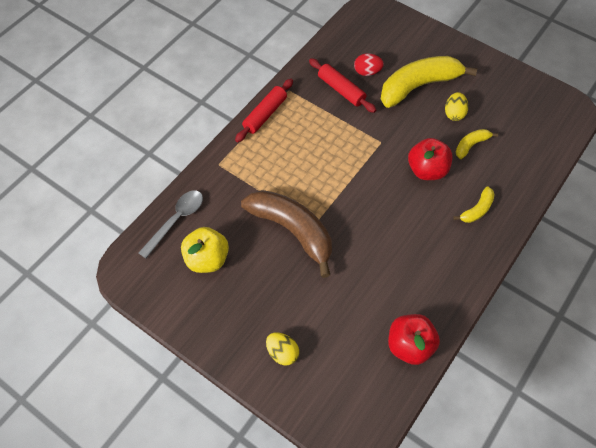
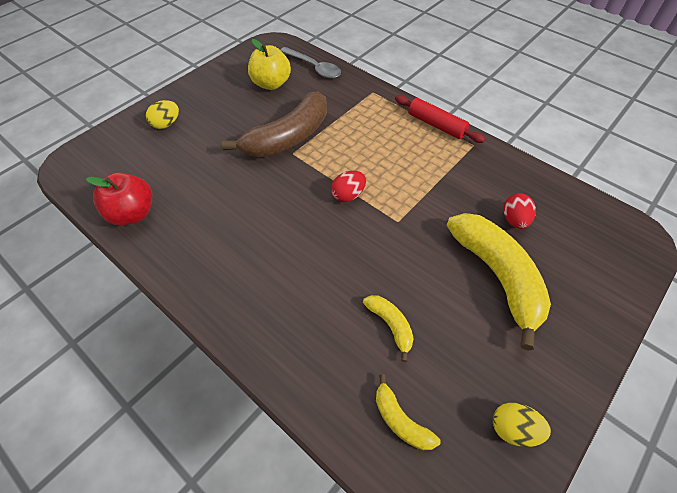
camera: 95 degrees right, 5 degrees down
red rolling pin [309,58,376,113] -> none
red apple [408,138,453,180] -> none
yellow egg [445,92,468,121] -> yellow egg moved to [493,403,551,447]
yellow banana [453,187,495,223] -> yellow banana moved to [376,374,440,450]
none -> red egg [331,171,366,202]

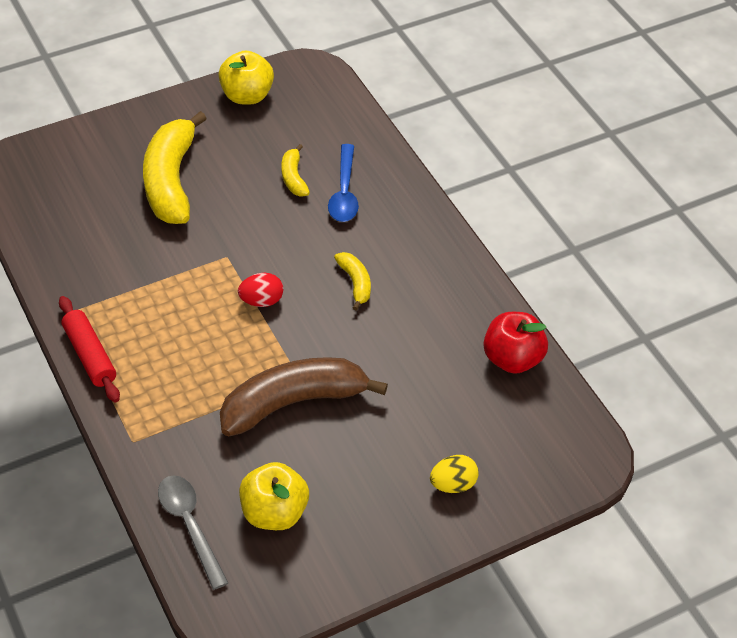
camera: 160 degrees left, 5 degrees down
yellow banana [376,374,440,450] -> yellow banana moved to [334,252,371,311]
yellow egg [493,403,551,447] -> yellow apple [219,51,274,105]
red egg [503,193,536,229] -> none
none -> blue spoon [328,144,359,222]

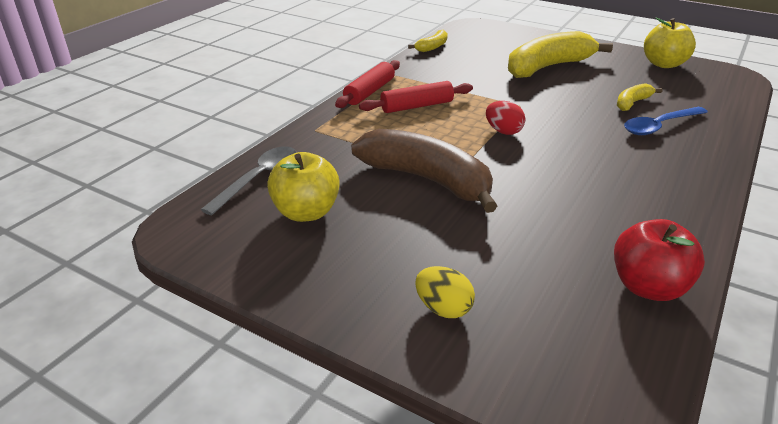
camera: 60 degrees right, 15 degrees down
yellow banana [334,252,371,311] -> yellow banana moved to [408,30,448,52]
none -> red rolling pin [359,81,473,113]

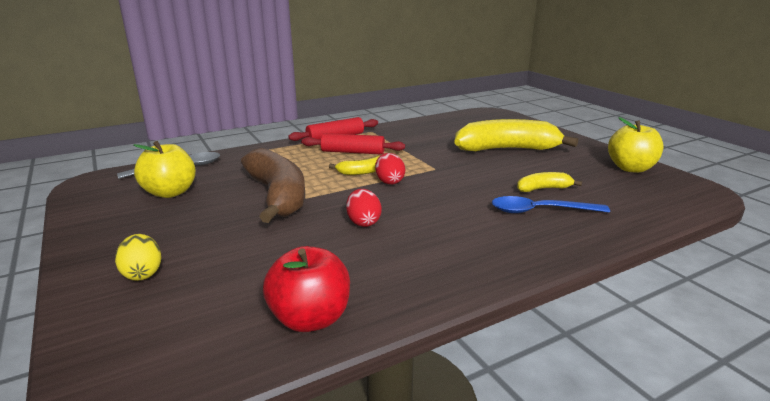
camera: 30 degrees right, 10 degrees down
yellow banana [408,30,448,52] -> yellow banana moved to [329,156,380,175]
none -> red egg [346,189,382,227]

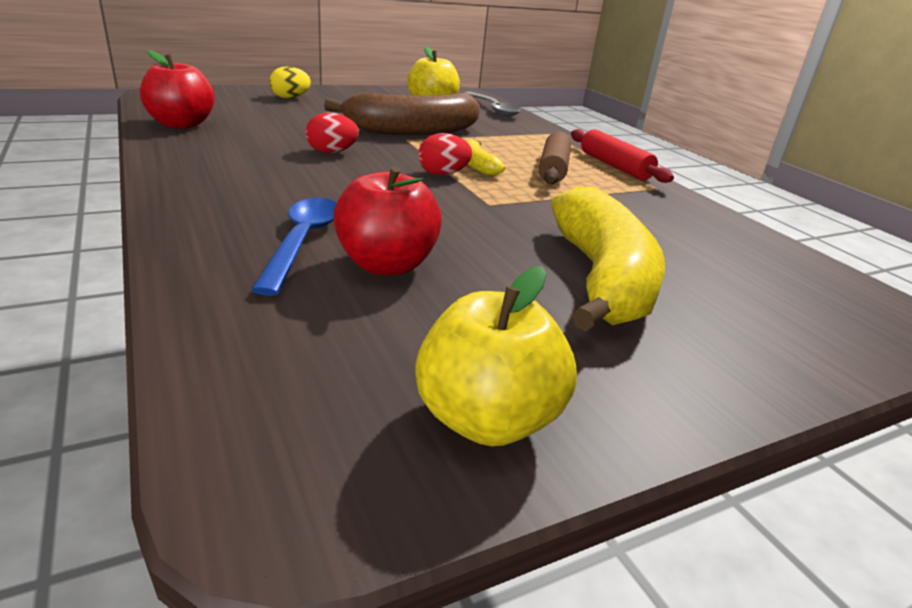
camera: 90 degrees right, 5 degrees up
red rolling pin [301,133,405,155] -> brown rolling pin [539,132,571,184]
yellow banana [517,172,582,192] -> red apple [333,166,442,275]

